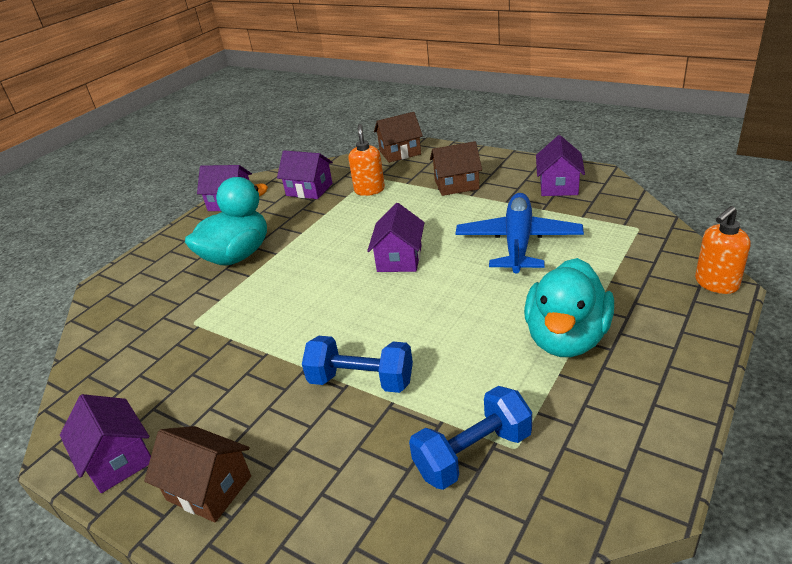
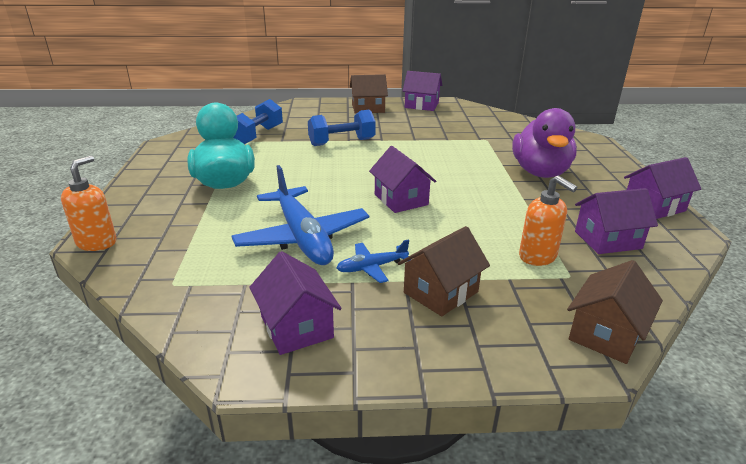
camera: 140 degrees right, 5 degrees down
turquoise duck [185,177,268,266] -> purple duck [512,108,577,178]
none -> blue plane [336,239,410,283]

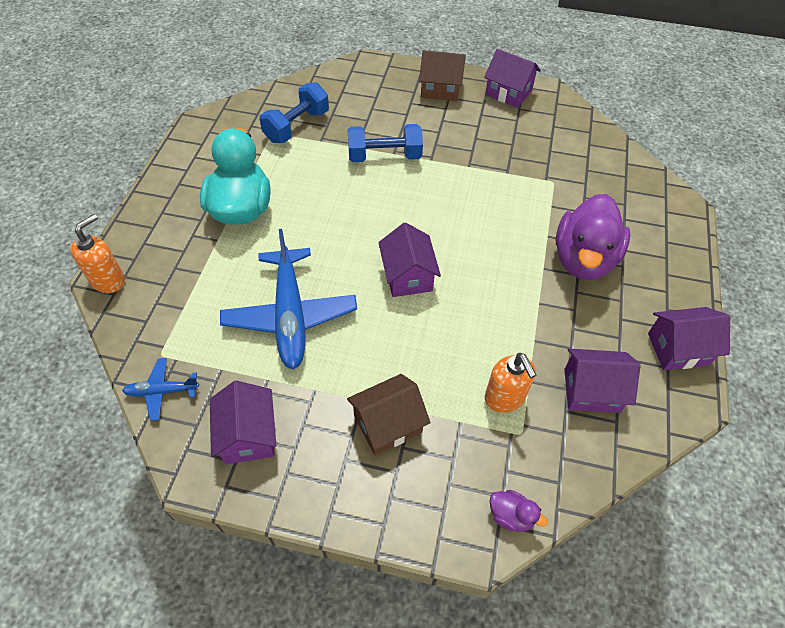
camera: 15 degrees right, 25 degrees up
blue plane [336,239,410,283] -> blue plane moved to [122,358,199,421]
brown house [567,260,663,364] -> purple duck [489,490,548,532]

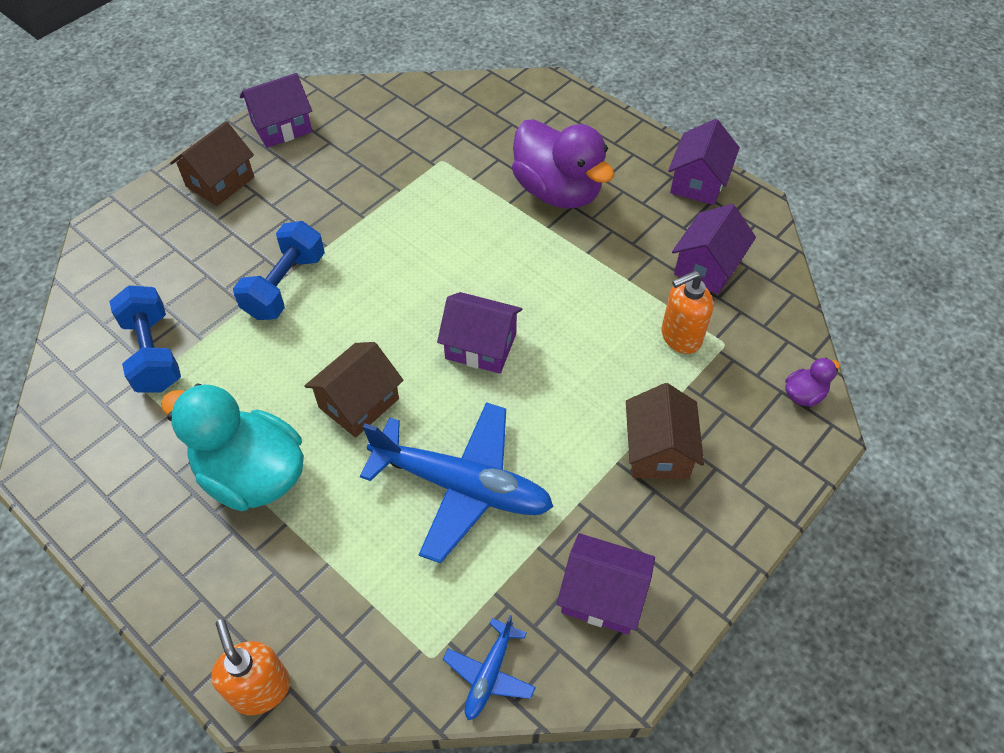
camera: 60 degrees left, 0 degrees up
orange soap dispenser [485,353,536,413] -> orange soap dispenser turned 150 degrees clockwise [661,271,713,354]
none -> brown house [304,342,404,438]

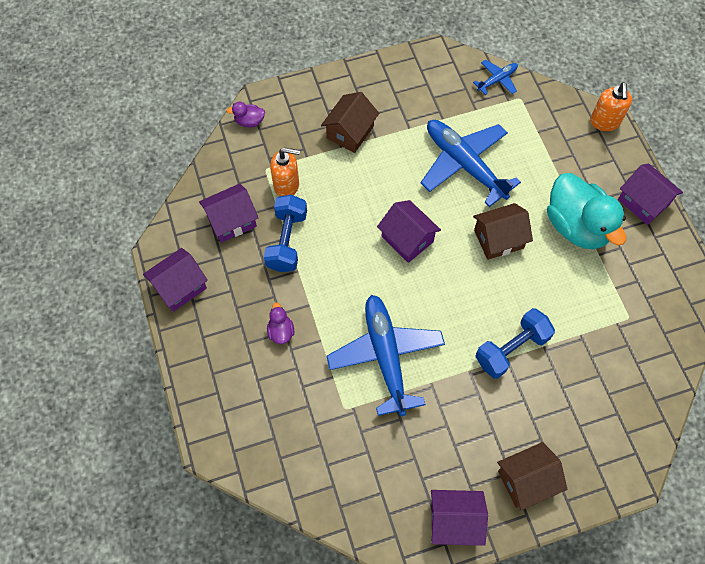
camera: 150 degrees left, 10 degrees up
blue dumbbell [109,285,181,393] -> blue dumbbell moved to [264,195,307,272]
purple duck [512,119,614,209] -> purple duck [267,302,294,344], size x0.42
purple house [557,533,655,634] -> purple house moved to [618,164,683,225]
none -> blue plane [327,295,445,416]

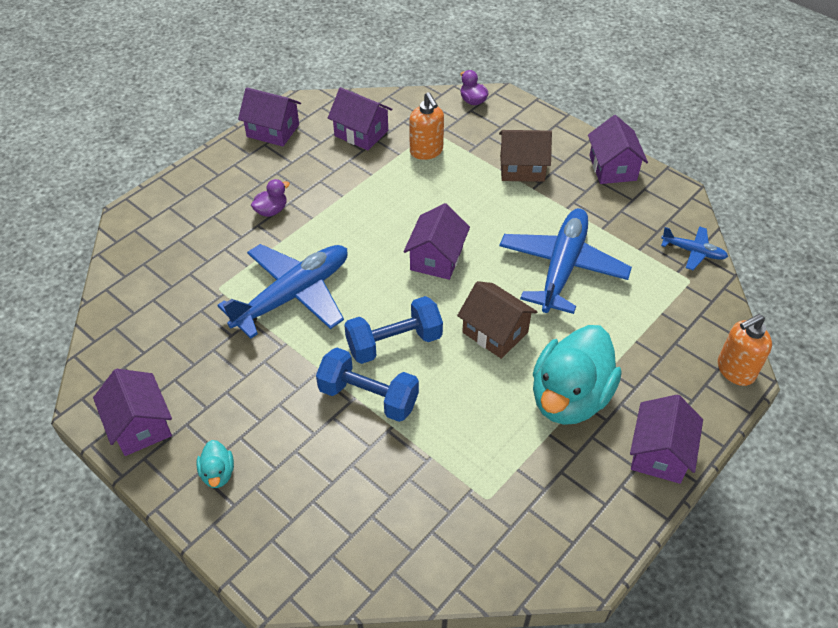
camera: 60 degrees right, 15 degrees down
blue dumbbell [264,195,307,272] -> blue dumbbell moved to [344,296,443,364]
brown house [497,442,567,510] -> turquoise duck [196,440,234,488]
none -> purple house [588,115,648,184]

